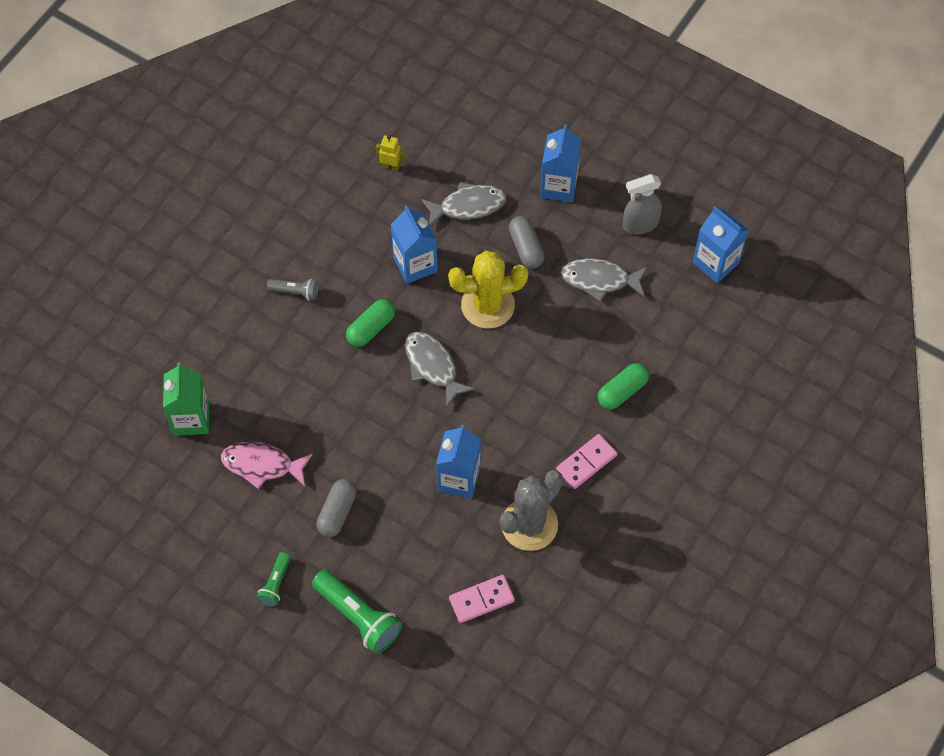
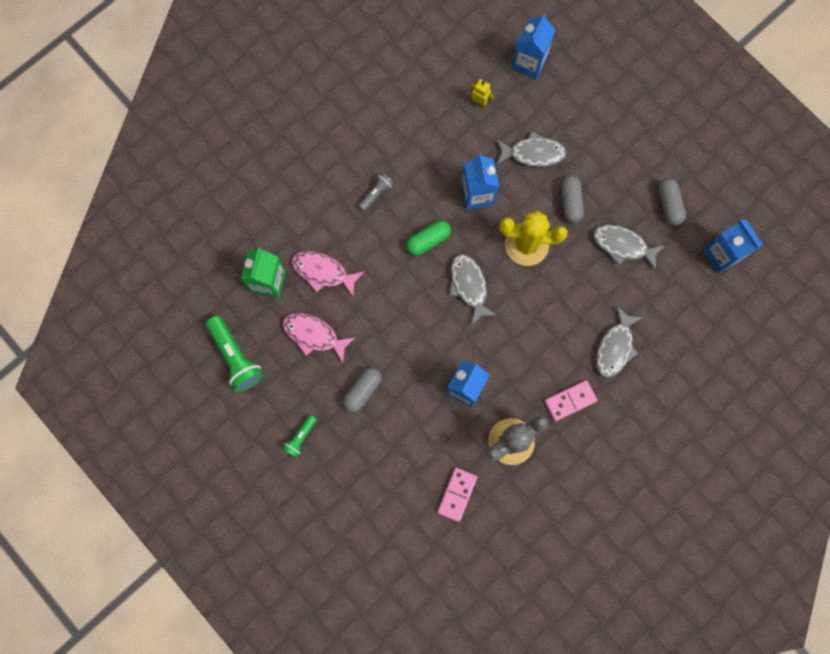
camera: 15 degrees right, 15 degrees up
grey flashlight [267,279,319,301] -> grey flashlight turned 75 degrees counterclockwise [358,173,394,211]
green flashlight [312,570,402,654] -> green flashlight moved to [206,316,264,392]
pink domino [449,575,515,623] -> pink domino turned 60 degrees counterclockwise [438,468,477,522]
blue carton [540,124,581,202] -> blue carton moved to [512,13,555,79]
green capsule [598,363,649,409] -> grey fish [596,306,643,378]
grey spray bottle [623,174,662,234] -> grey capsule [658,178,686,226]
none -> pink fish [292,251,364,296]

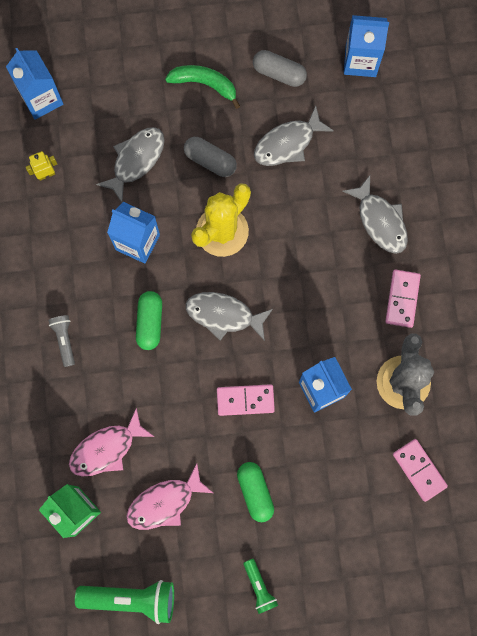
camera: 55 degrees left, 0 degrees up
grey capsule [343,367,382,413] -> green capsule [237,462,274,522]
none -> green banana [165,65,240,109]
none -> pink domino [217,384,275,416]

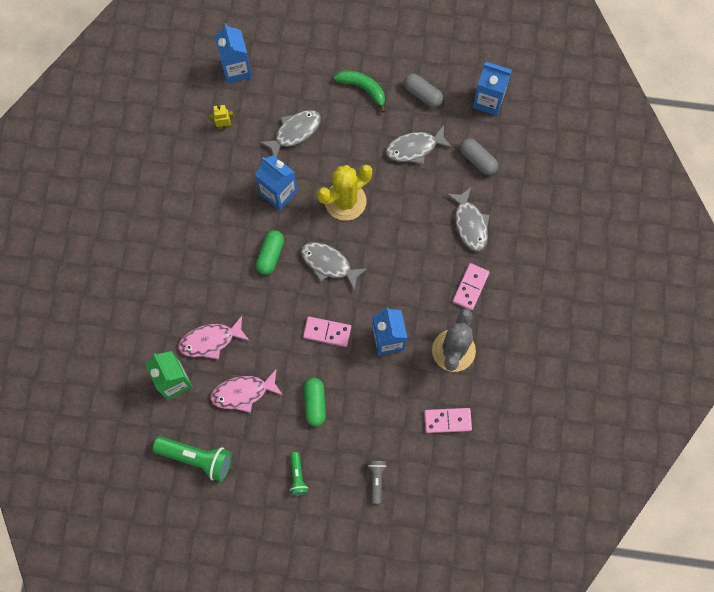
camera: 15 degrees right, 5 degrees down
grey flashlight [48,315,75,367] -> grey flashlight moved to [368,461,386,504]
grey capsule [184,137,237,177] -> grey capsule moved to [460,138,498,175]
pink domino [393,439,448,502] -> pink domino turned 75 degrees counterclockwise [424,408,472,433]

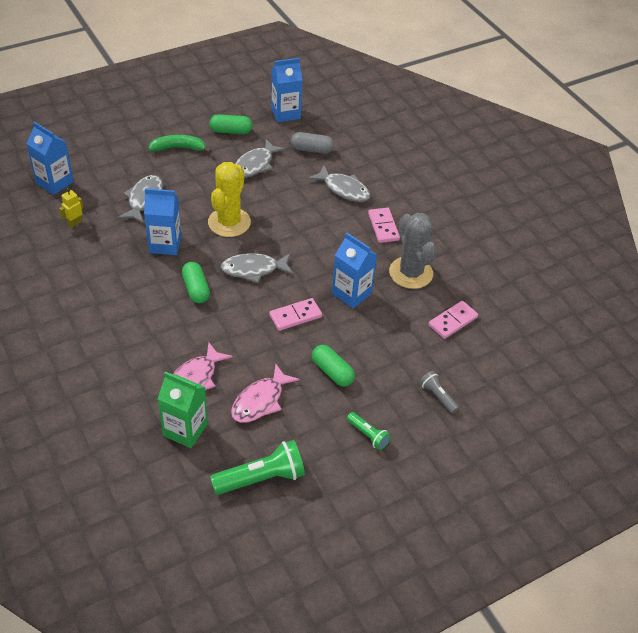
camera: 40 degrees left, 25 degrees down
grey capsule [404,73,443,108] -> green capsule [209,114,252,134]

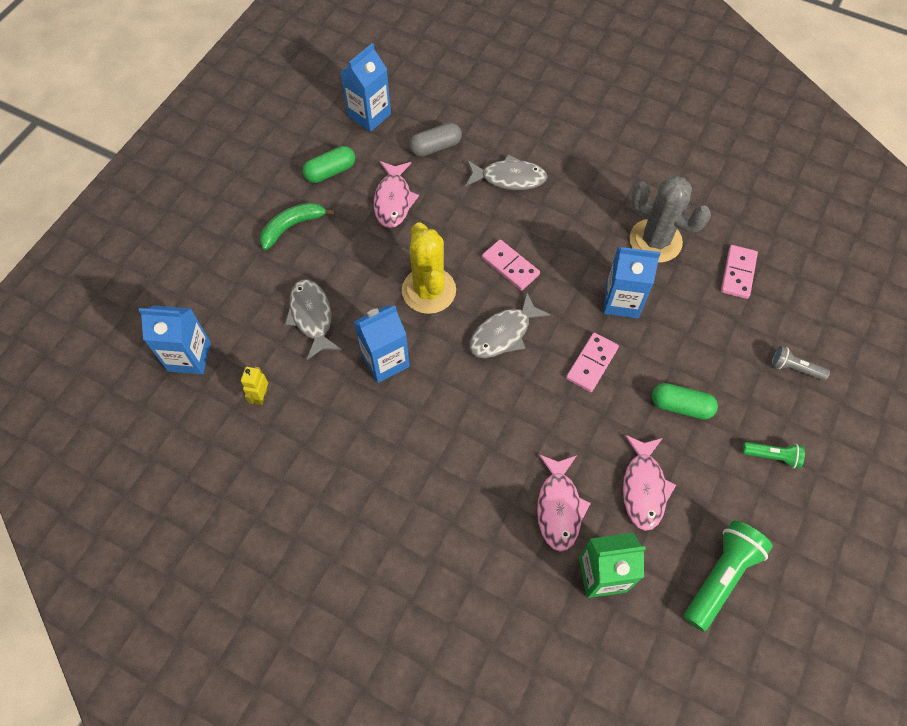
camera: 30 degrees left, 15 degrees up
green capsule [182,262,210,303] -> none
grey fish [235,139,286,178] -> pink fish [374,161,419,228]
pink domino [368,208,400,243] -> pink domino moved to [482,239,540,291]

